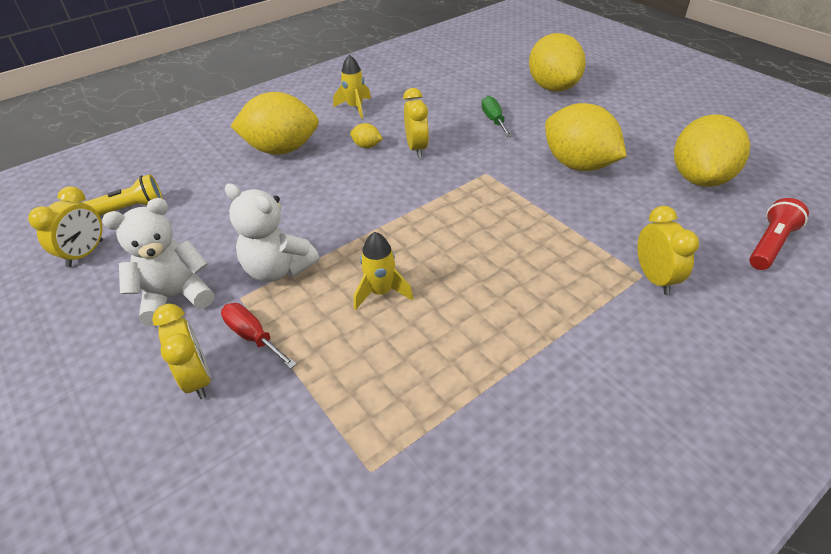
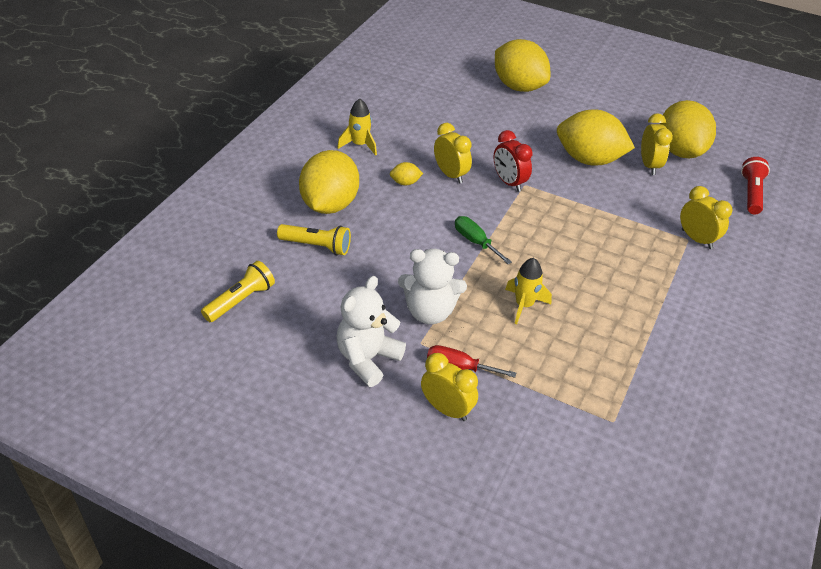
camera: 30 degrees left, 0 degrees up
yellow clock [28,186,103,267] -> yellow clock moved to [641,113,673,175]
yellow lemon [230,92,319,155] -> yellow lemon turned 45 degrees counterclockwise [299,150,359,214]
green screwdriver [481,96,512,137] -> green screwdriver moved to [455,216,512,265]
none -> yellow flashlight [277,224,351,255]
none -> red clock [494,130,533,192]

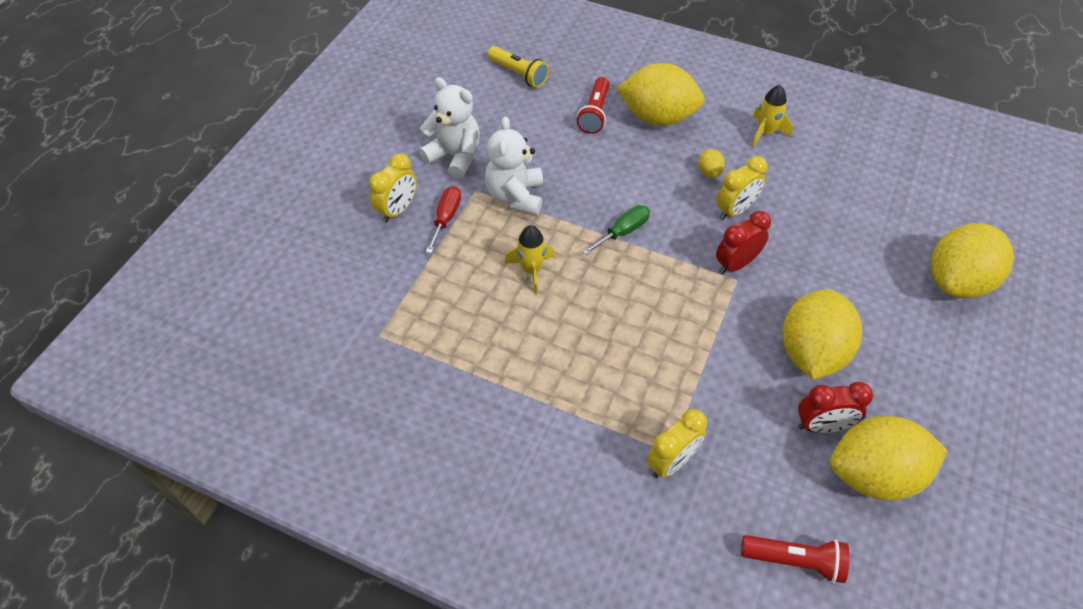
camera: 90 degrees right, 10 degrees up
yellow flashlight [277,224,351,255] -> red flashlight [577,77,610,134]
yellow clock [641,113,673,175] -> red clock [798,382,873,433]

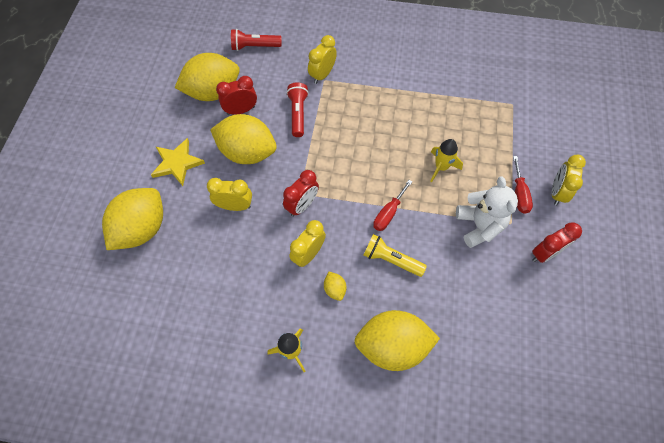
camera: 165 degrees right, 10 degrees up
white teddy bear [419,77,480,179] -> red clock [532,222,582,263]
yellow flashlight [487,46,549,88] -> yellow flashlight moved to [364,234,427,277]
red flashlight [577,77,610,134] -> red flashlight moved to [286,82,309,137]
green screwdriver [582,205,650,255] -> red screwdriver [373,180,412,231]
yellow lemon [782,289,862,379] -> yellow lemon turned 75 degrees counterclockwise [210,114,277,164]
none -> yellow star [151,138,205,186]
none -> yellow clock [207,178,252,211]

